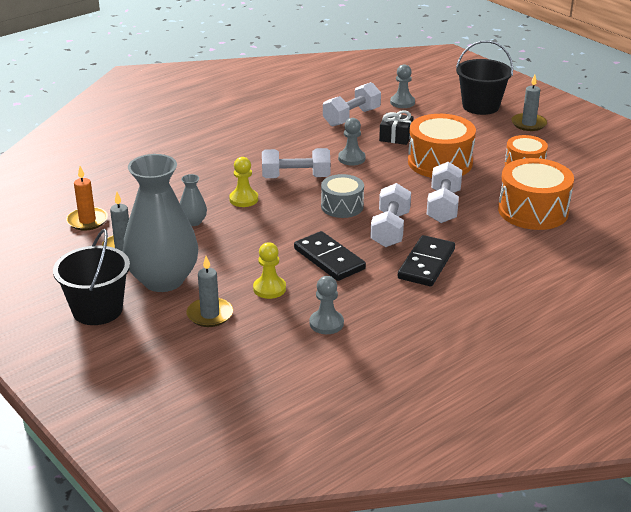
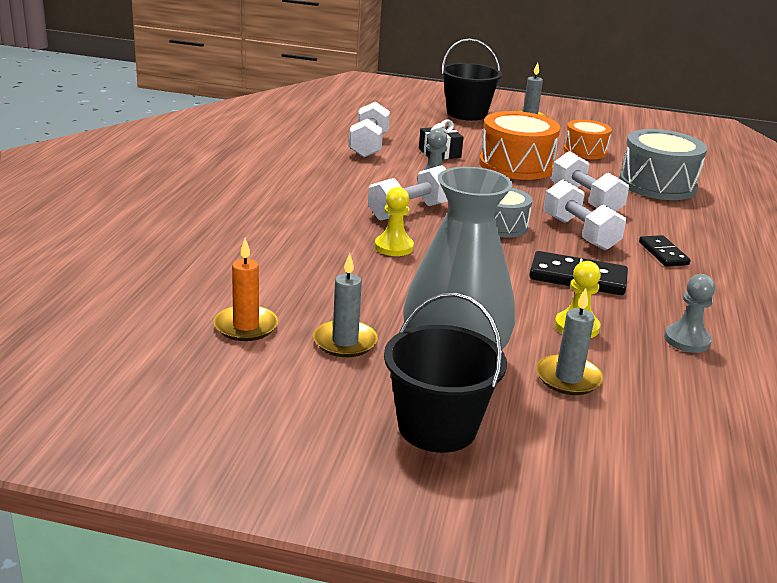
camera: 40 degrees left, 5 degrees down
grey vase [180,174,207,226] -> none
grey pawn [390,64,415,108] -> none
black domino [398,235,455,286] -> black domino [639,235,691,267], size x0.63
orange drum [498,158,574,230] -> grey drum [619,129,707,200]

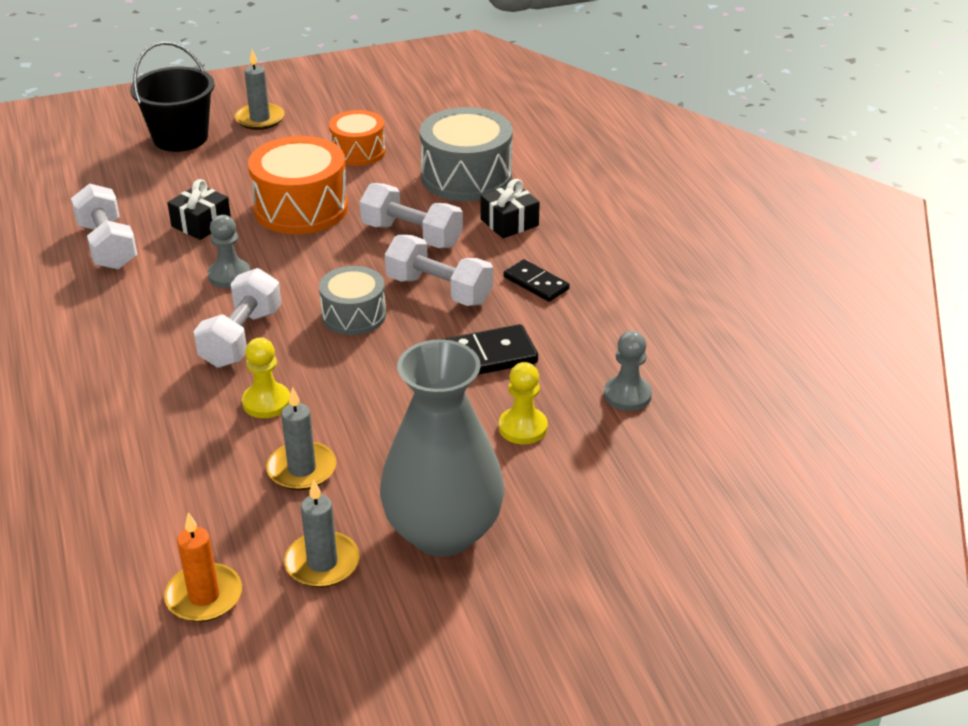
camera: 30 degrees left, 10 degrees up
black bucket [384,293,507,453] -> none
grey candle [536,288,604,395] -> grey candle moved to [266,387,337,490]
none -> black gift [481,179,540,238]

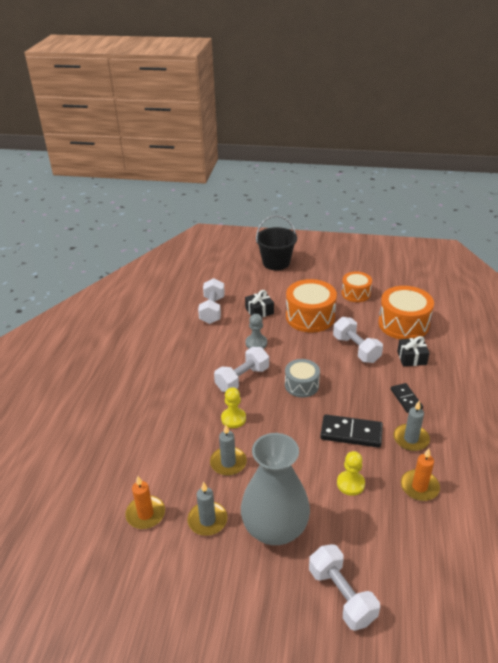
camera: 30 degrees right, 0 degrees up
grey candle [235,49,285,130] -> grey candle moved to [393,401,430,451]
white dumbbell [385,235,493,306] -> white dumbbell moved to [309,544,380,631]
grey drum [420,107,513,202] -> orange drum [378,286,434,339]
grey pawn [604,331,652,411] -> orange candle [401,448,440,501]

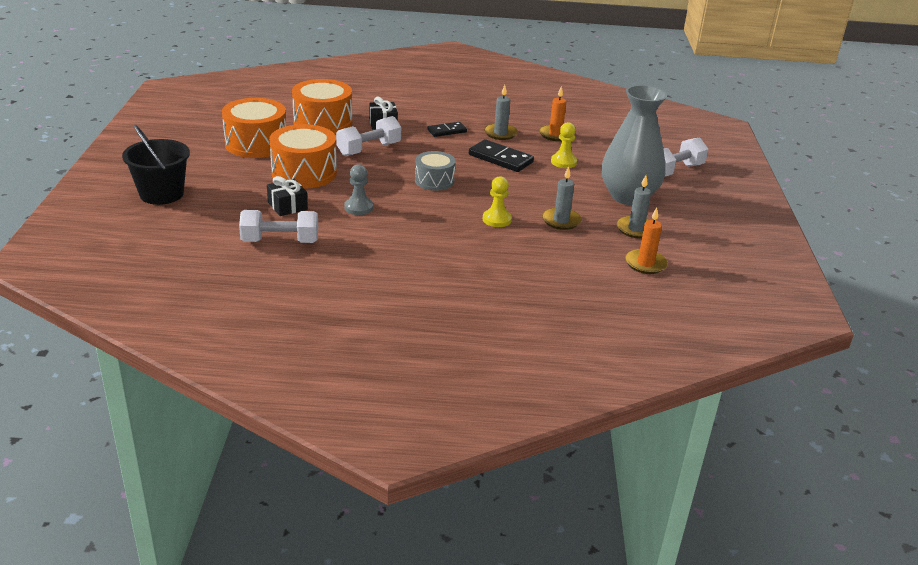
camera: 100 degrees left, 5 degrees down
white dumbbell [214,347,269,392] -> none
black domino [320,414,383,448] -> black domino turned 60 degrees counterclockwise [469,139,534,172]
orange drum [341,272,372,302] -> orange drum [222,98,286,158], size x1.63

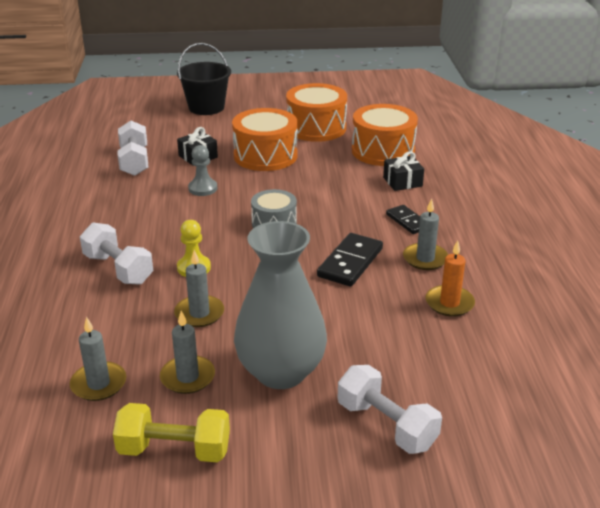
camera: 85 degrees right, 0 degrees up
white dumbbell [336,116,401,156] -> white dumbbell moved to [80,223,153,285]
yellow pawn [551,122,577,168] -> none
orange candle [625,207,668,274] -> grey candle [70,316,126,401]
none -> yellow dumbbell [113,403,230,462]

